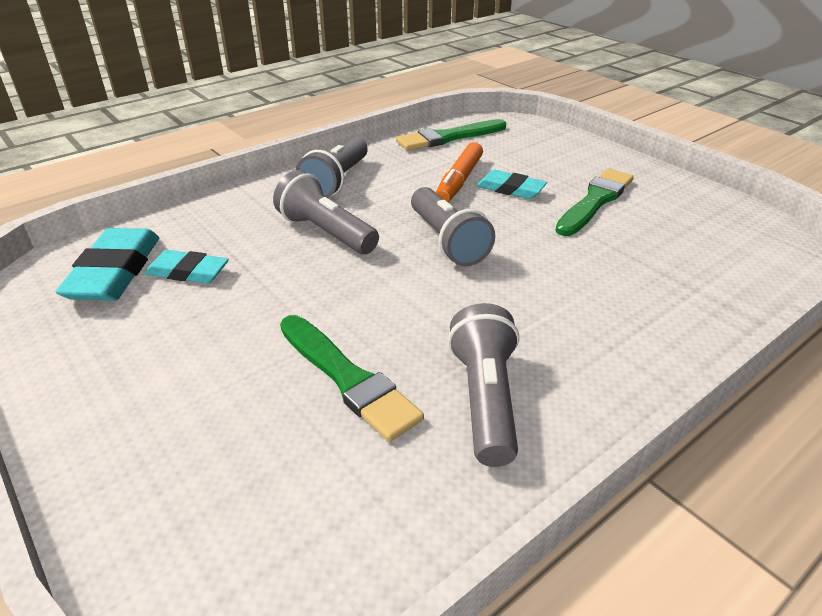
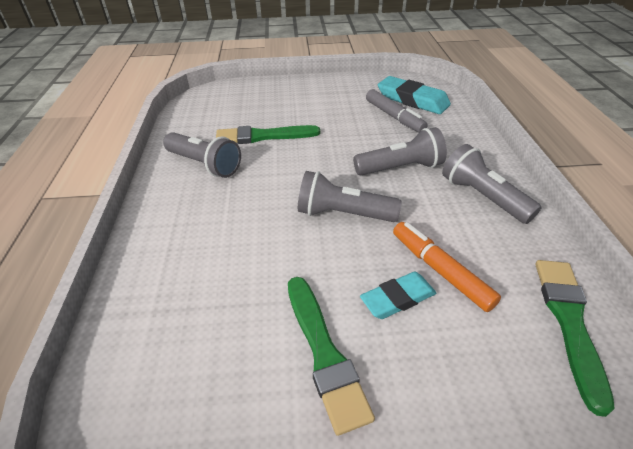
camera: 125 degrees right, 5 degrees up
turquoise eraser [145,250,229,284] -> grey marker [366,89,428,133]

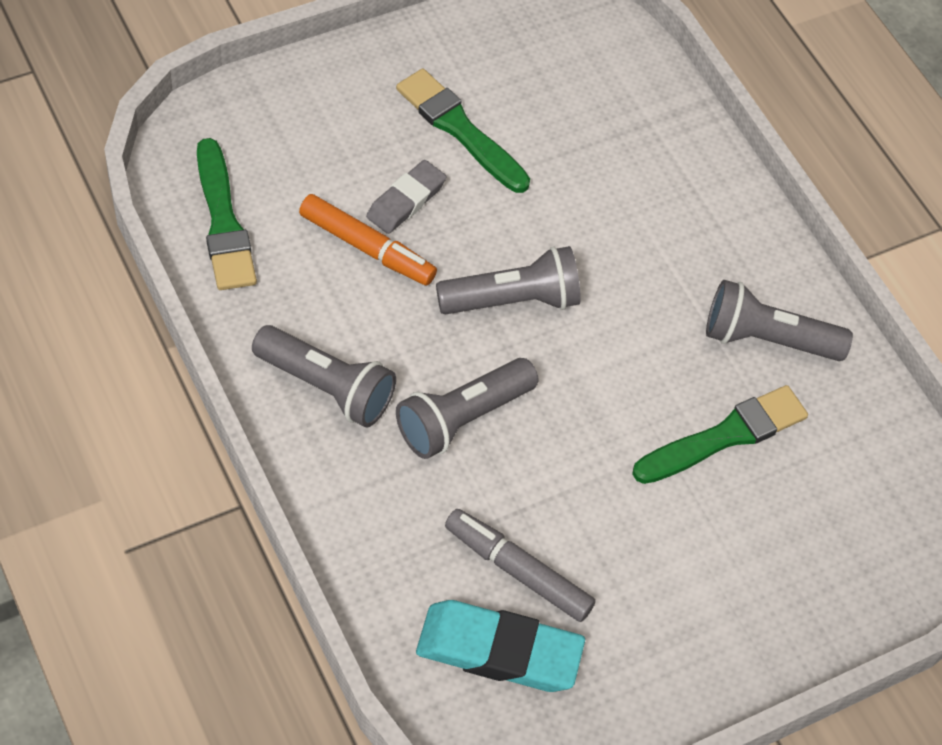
camera: 150 degrees right, 15 degrees up
turquoise eraser [360,272,437,319] -> grey eraser [366,160,447,234]

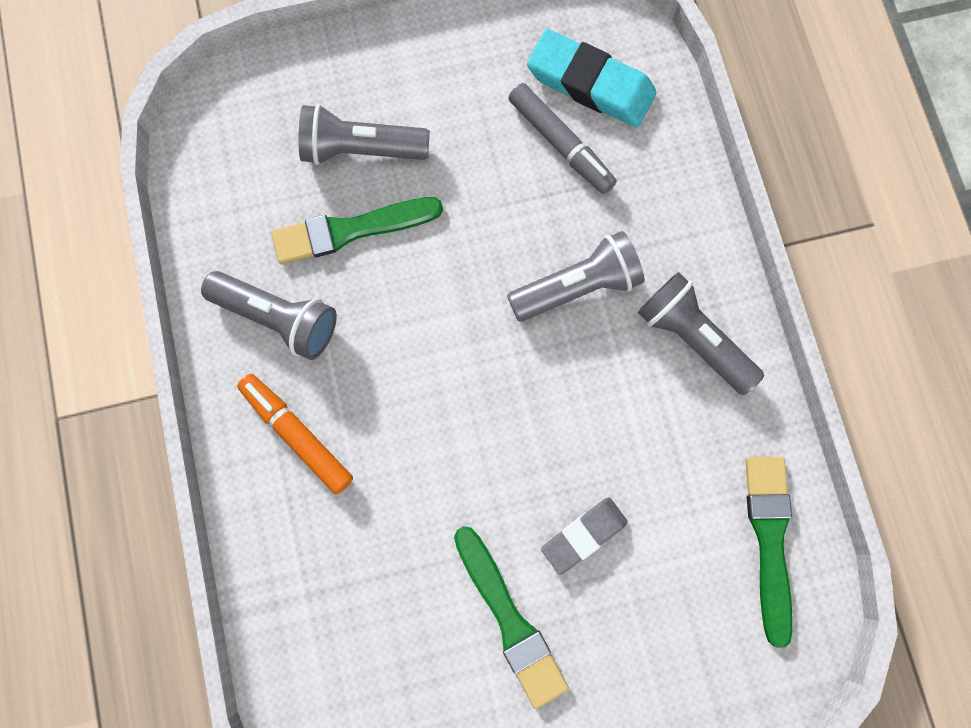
camera: 160 degrees left, 20 degrees up
orange marker [299,194,437,286] -> orange marker moved to [237,374,353,494]
grey flashlight [436,246,581,314] -> grey flashlight moved to [299,104,430,165]

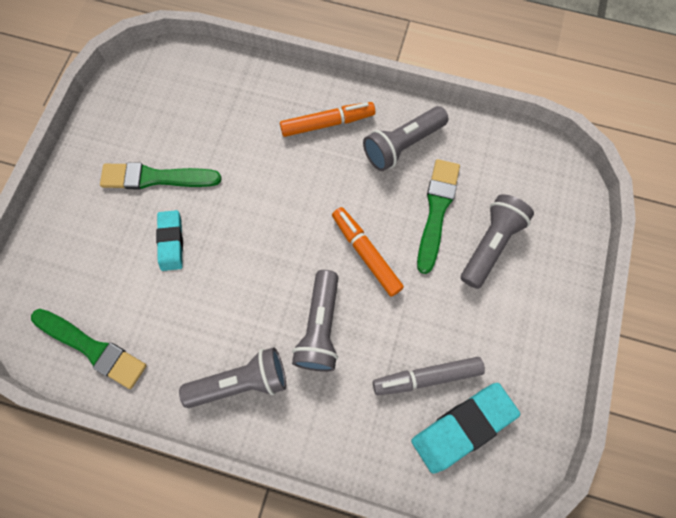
camera: 120 degrees right, 5 degrees down
grey eraser [541,497,628,575] -> turquoise eraser [156,210,183,271]
none -> orange marker [332,207,404,297]

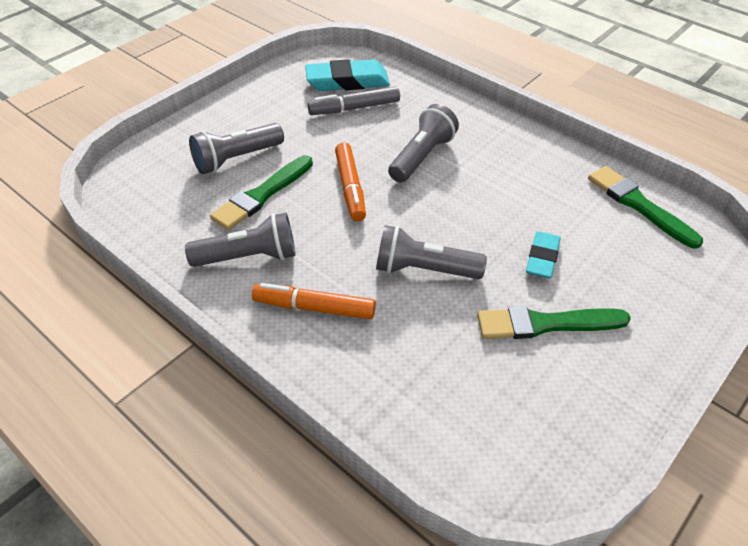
camera: 155 degrees left, 25 degrees down
green brush [100,162,222,189] -> green brush turned 150 degrees clockwise [477,306,631,339]
grey flashlight [179,347,286,408] -> grey flashlight moved to [376,225,487,279]
grey marker [373,357,485,395] -> grey marker turned 150 degrees clockwise [308,86,400,115]

